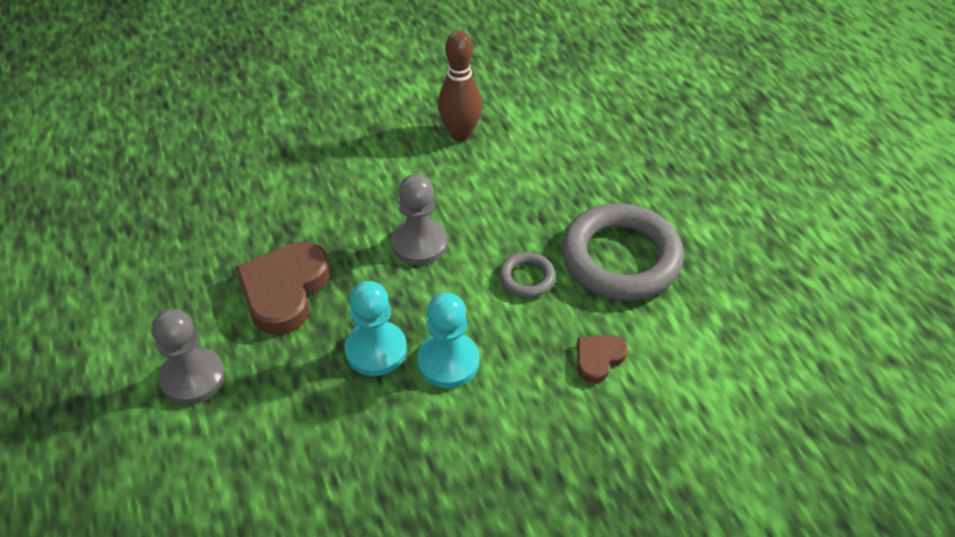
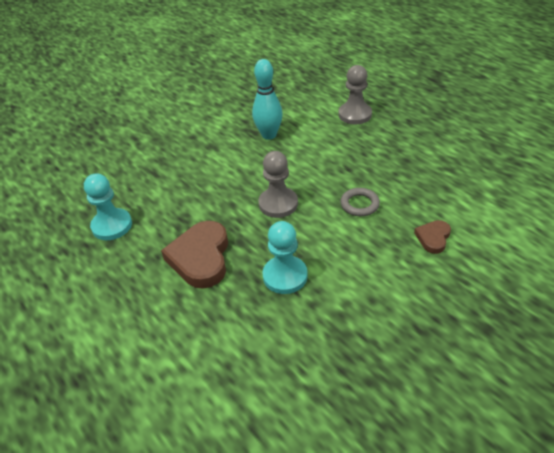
camera: 15 degrees left, 5 degrees down
grey pawn [152,309,225,405] -> grey pawn moved to [339,65,372,125]
turquoise pawn [417,293,479,388] -> turquoise pawn moved to [84,173,132,240]
brown bowling pin [438,30,483,141] -> turquoise bowling pin [252,59,283,140]
grey ring [562,203,684,301] -> none

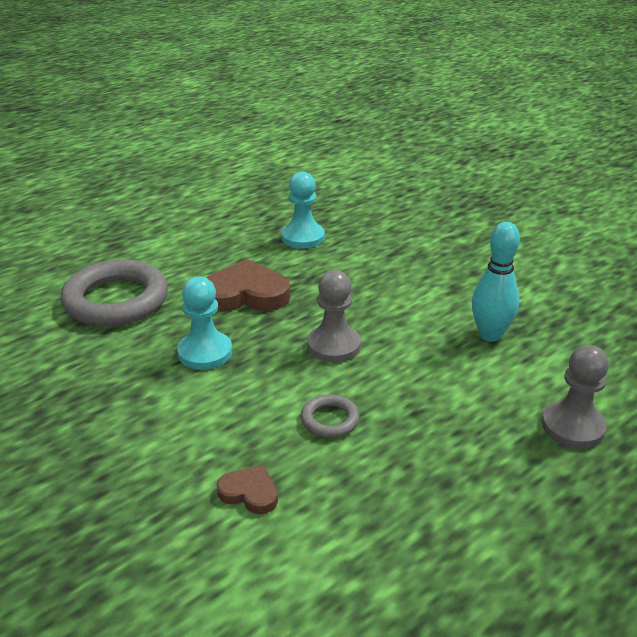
camera: 85 degrees right, 10 degrees down
none -> grey ring [60,259,168,326]

